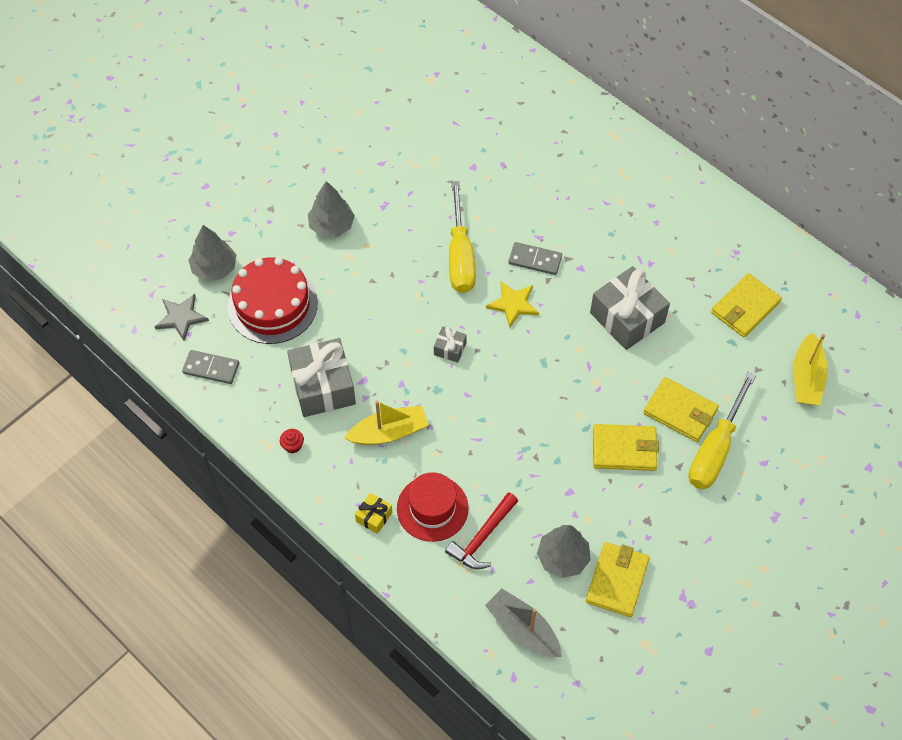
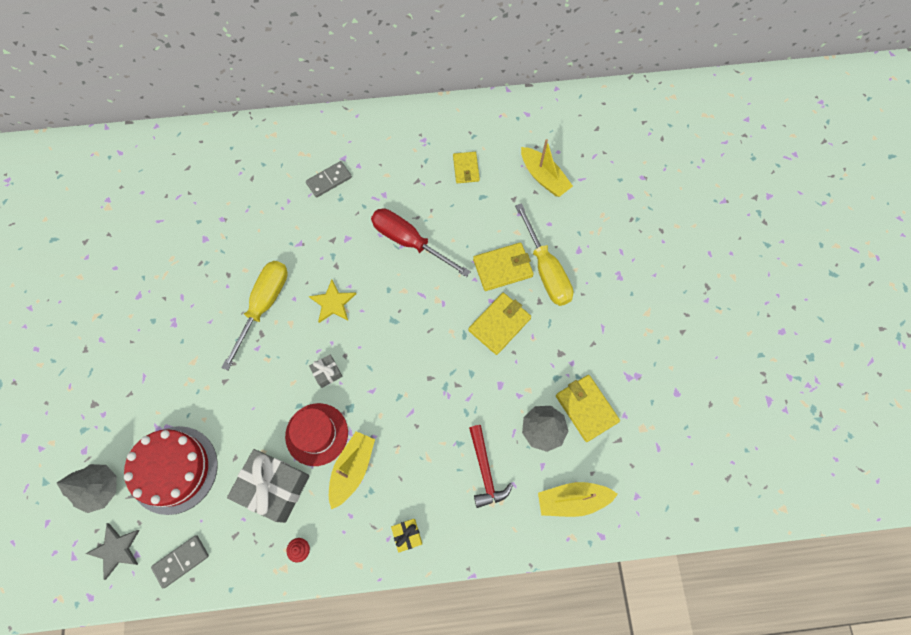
camera: 50 degrees left, 10 degrees up
grey tree [308,181,355,237] -> none
red hat [397,472,469,542] -> red hat moved to [285,403,348,466]
yellow screwdriver [449,181,476,293] -> yellow screwdriver turned 105 degrees counterclockwise [221,261,288,371]
grey boat [485,588,562,657] -> yellow boat [538,482,618,517]
grey domino [509,242,562,275] -> grey domino moved to [306,161,352,198]
grey gift [590,266,670,350] -> red screwdriver [371,208,471,277]
yellow wallet [711,273,782,337] -> yellow wallet [453,152,480,183], size x0.66

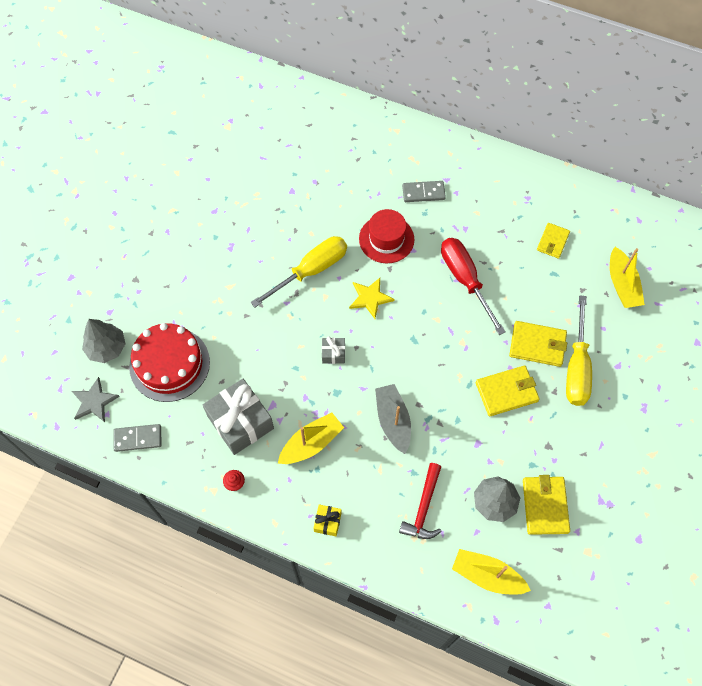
camera: 30 degrees right, 5 degrees down
red hat [285,403,348,466] -> red hat moved to [359,209,414,263]
none -> grey boat [375,384,411,454]

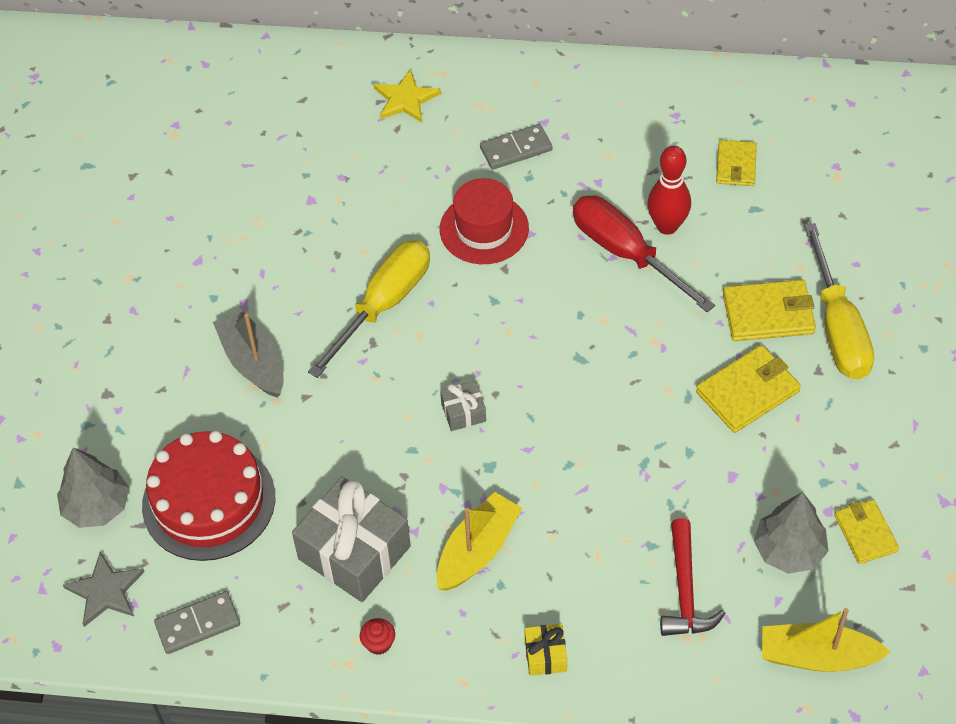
camera: 15 degrees left, 10 degrees down
yellow star [349,278,394,319] -> yellow star moved to [374,69,441,123]
grey boat [375,384,411,454] -> grey boat moved to [213,309,284,398]
yellow wallet [523,475,570,535] -> yellow wallet [834,499,899,564], size x0.66
yellow boat [610,247,645,308] -> none
none -> red bowling pin [647,146,691,235]

